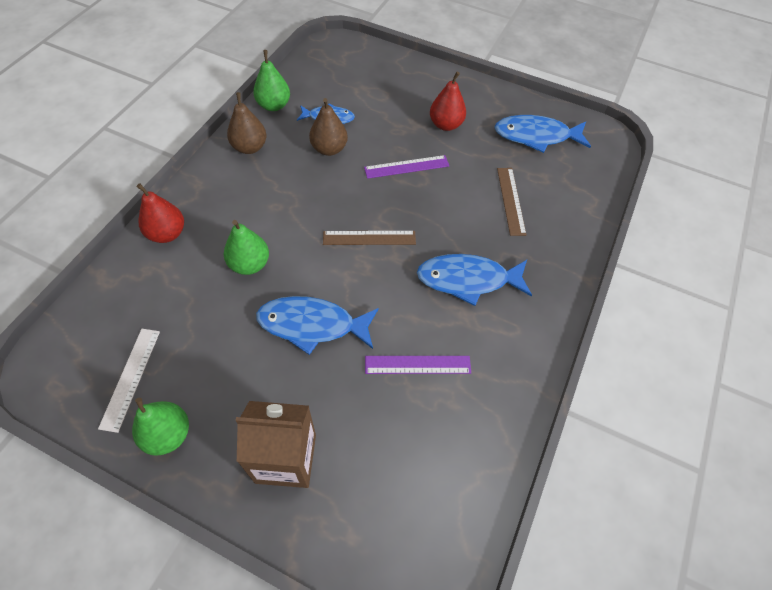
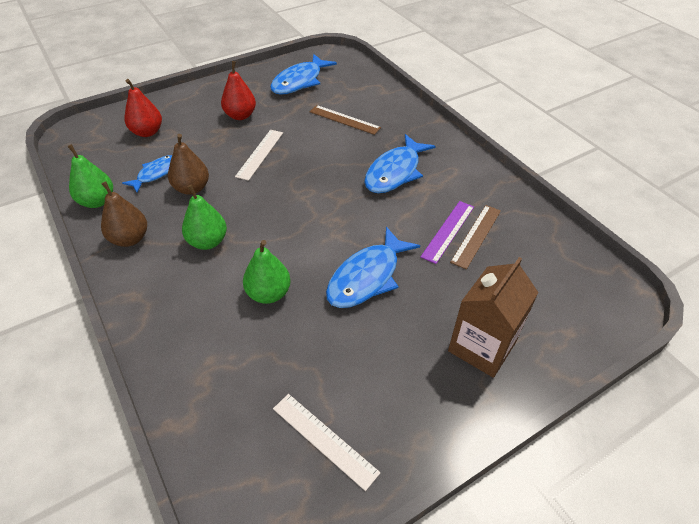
camera: 55 degrees left, 10 degrees down
green pear [132,398,189,456] -> green pear moved to [182,185,227,250]
red pear [137,184,184,243] -> red pear moved to [124,79,162,137]
brown ruler [323,231,416,245] -> brown ruler moved to [450,205,501,269]
purple ruler [364,155,449,179] -> white ruler [235,130,283,181]

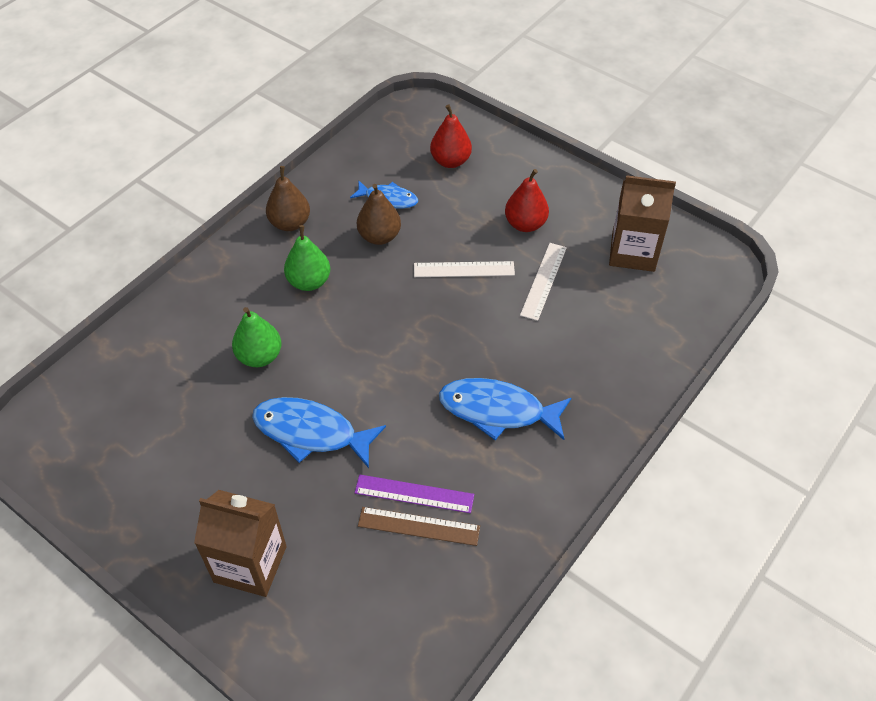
camera: 70 degrees right, 5 degrees up
green pear [67,144,113,208] -> none
blue fish [270,54,337,95] -> brown carton [609,175,676,272]
white ruler [273,394,381,491] -> white ruler moved to [520,243,567,321]
brown ruler [310,105,381,135] -> none

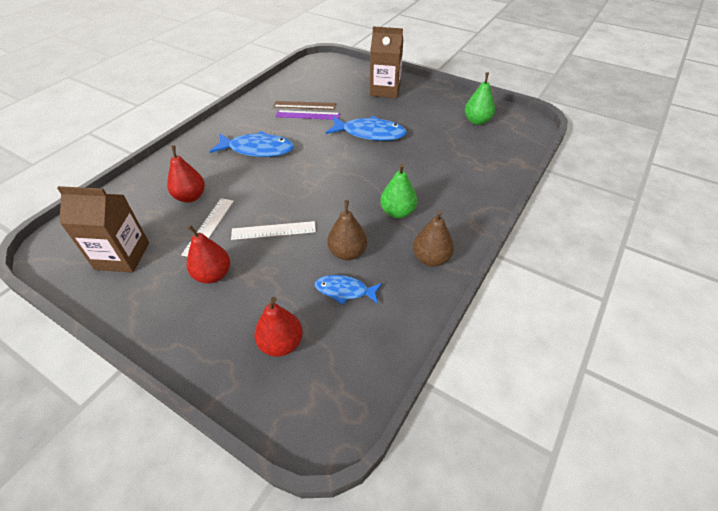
camera: 175 degrees right, 5 degrees down
green pear [232,307,282,367] -> green pear moved to [465,73,495,125]
none -> red pear [167,146,205,203]

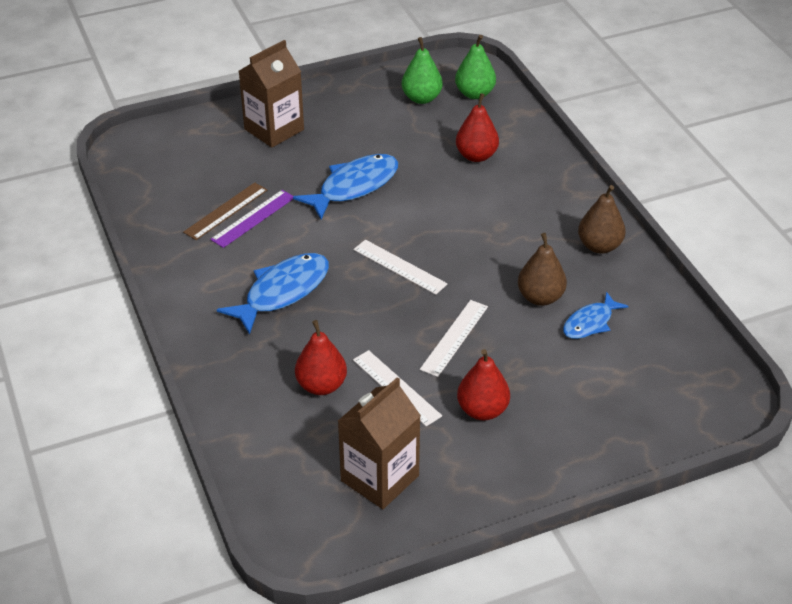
camera: 55 degrees left, 5 degrees down
red pear [254,297,303,357] -> red pear moved to [456,93,499,162]
green pear [380,164,417,218] -> green pear moved to [455,35,496,99]
none -> white ruler [354,240,448,295]

